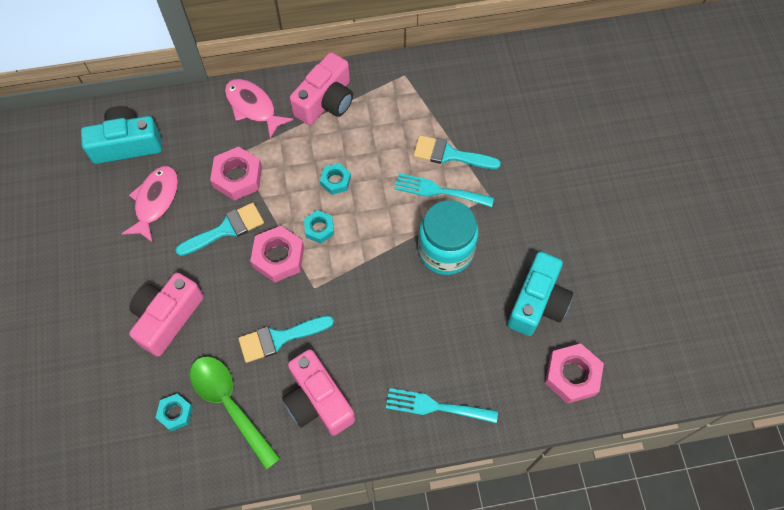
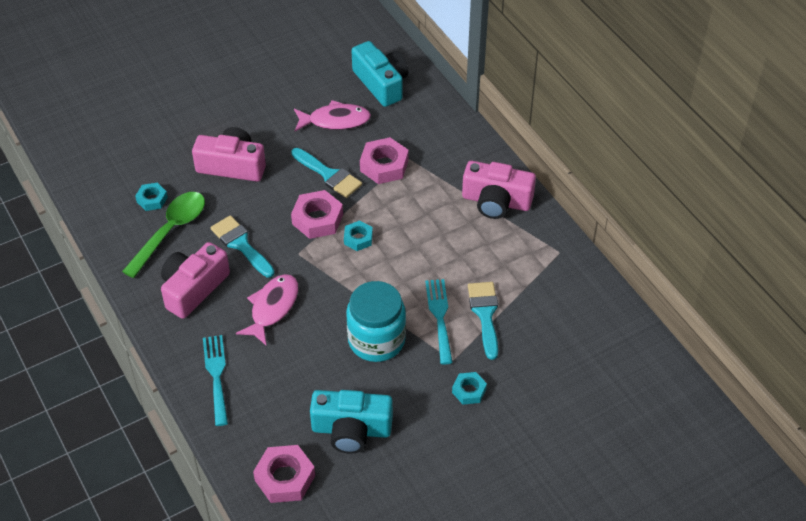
camera: 70 degrees right, 15 degrees down
pink fish [225,79,293,139] -> pink fish moved to [236,274,298,346]
turquoise nut [320,163,351,195] -> turquoise nut moved to [452,372,487,405]

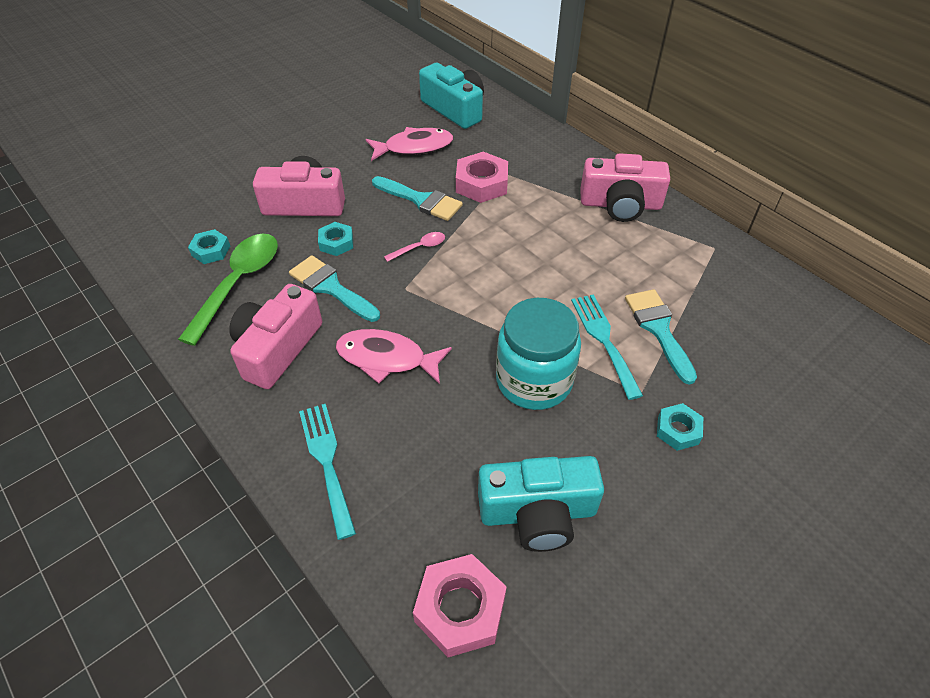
camera: 10 degrees left, 0 degrees up
pink fish [236,274,298,346] -> pink fish turned 90 degrees counterclockwise [336,329,452,384]
pink nut [291,190,343,239] -> pink spoon [384,232,445,262]
turquoise nut [344,221,373,251] -> turquoise nut moved to [318,222,353,256]

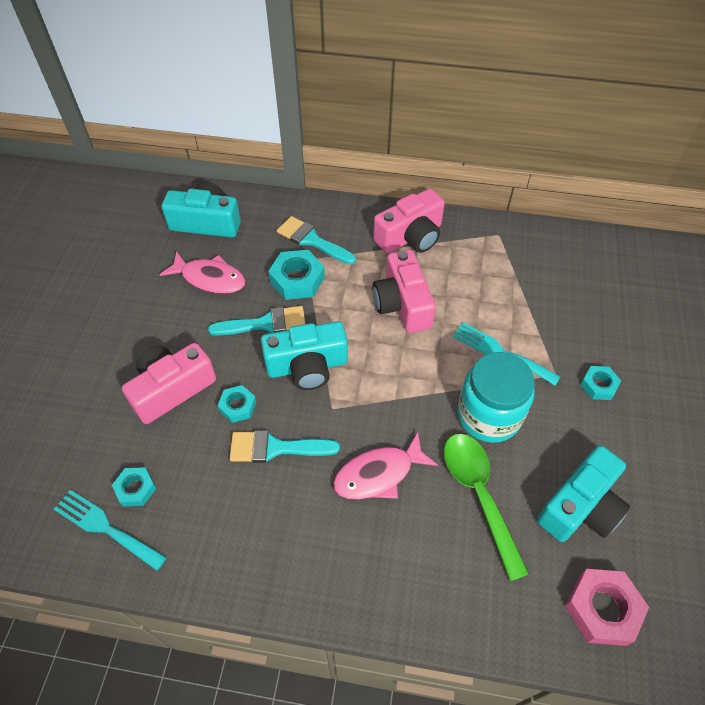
camera: 40 degrees left, 5 degrees up
green spoon [178,234,278,346] -> green spoon moved to [444,434,529,581]
pink camera [229,284,322,389] -> pink camera moved to [372,250,436,333]
turquoise fork [299,404,356,540] -> turquoise fork moved to [54,490,167,571]
pink fish [366,127,453,161] -> pink fish turned 75 degrees clockwise [160,251,246,294]
pink spoon [384,232,445,262] -> turquoise camera [261,321,348,390]
pink nut [456,152,508,203] -> turquoise nut [268,250,325,300]
turquoise brush [625,289,697,384] -> turquoise brush moved to [277,216,356,265]

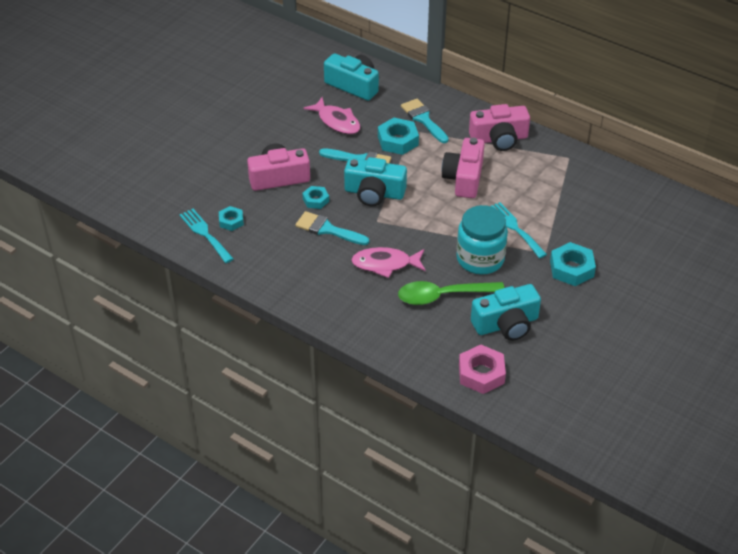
camera: 25 degrees right, 10 degrees down
green spoon [444,434,529,581] -> green spoon turned 105 degrees counterclockwise [398,281,505,305]
turquoise nut [581,366,621,400] -> turquoise nut [550,242,596,286], size x1.66

